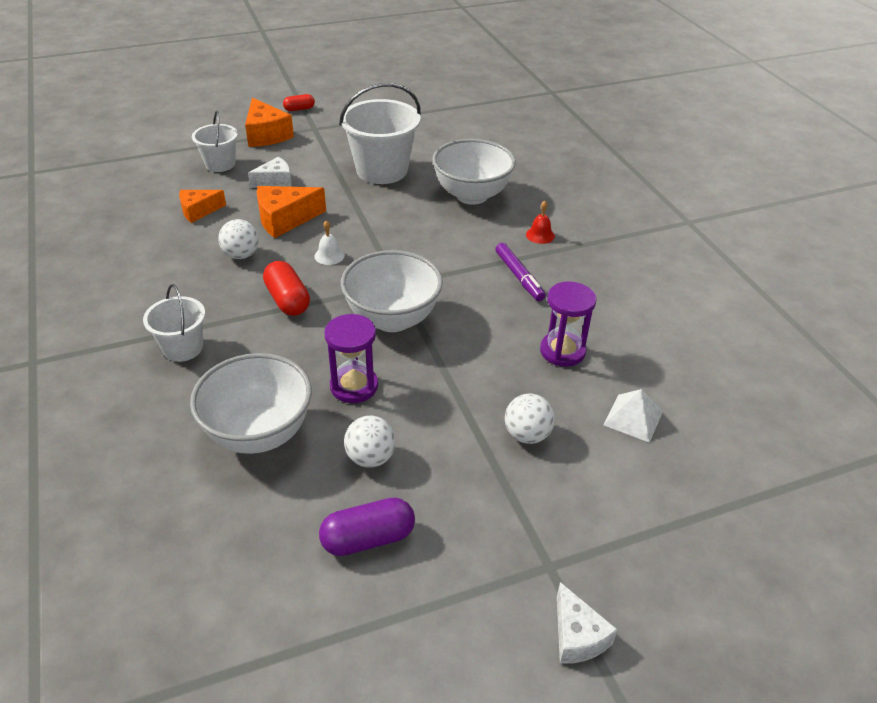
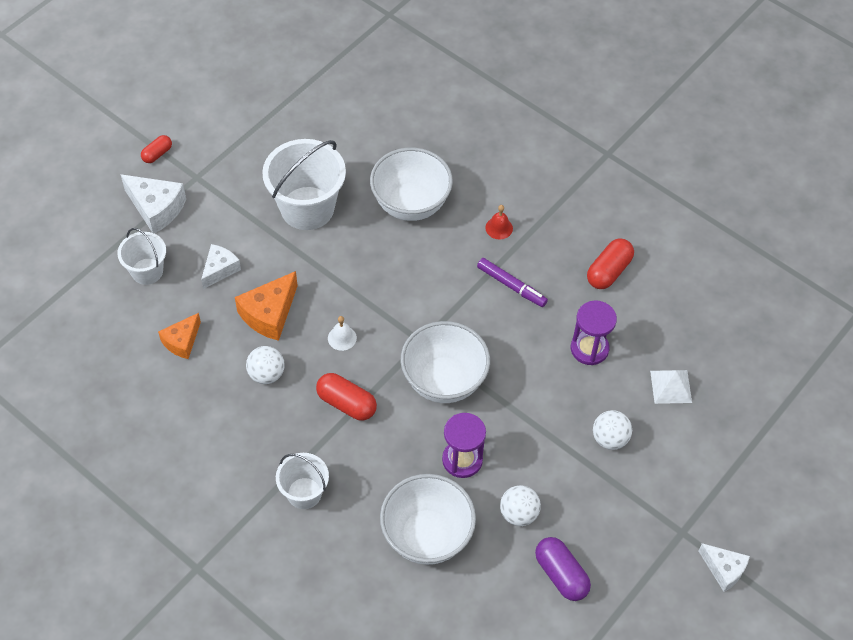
camera: 30 degrees left, 15 degrees up
orange cheese [245,98,294,147] -> white cheese [120,174,186,234]
purple capsule [319,497,415,556] -> purple capsule turned 75 degrees counterclockwise [535,537,591,601]
none -> red capsule [587,238,634,289]

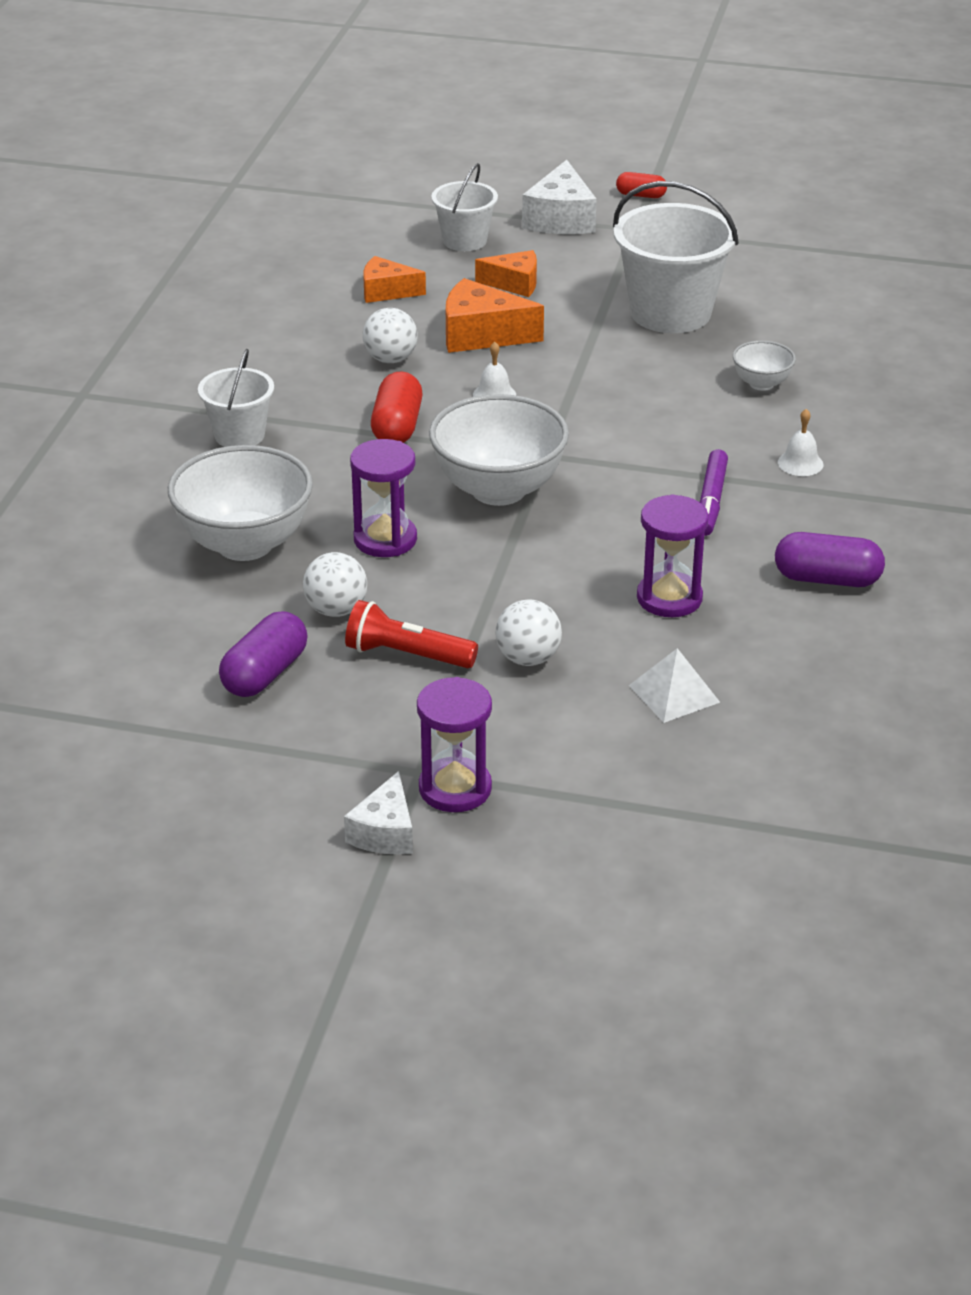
camera: 65 degrees right, 20 degrees down
white cheese [201,244,241,289] -> orange cheese [475,250,537,297]
white bowl [370,147,453,221] -> white bowl [733,341,796,391], size x0.49
red bell [485,205,513,240] -> white bell [778,409,823,476]
red capsule [587,238,634,289] -> purple capsule [775,532,885,587]
none -> red flashlight [345,600,478,668]
none -> purple hourglass [417,677,492,812]

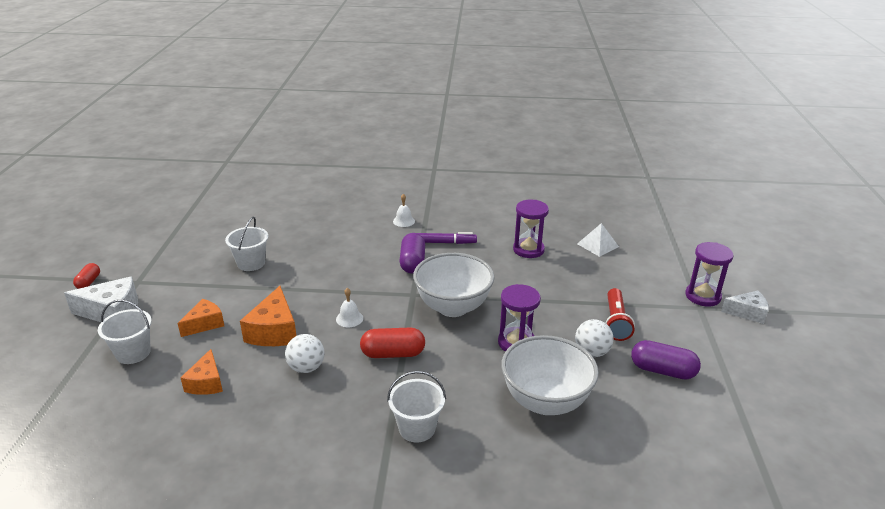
camera: 100 degrees left, 5 degrees down
orange cheese [475,250,537,297] -> orange cheese turned 45 degrees clockwise [177,299,224,337]
white ball [496,600,562,666] -> none
white bucket [613,181,739,333] -> white bucket [225,217,268,271], size x0.57
white bowl [733,341,796,391] -> none
purple capsule [775,532,885,587] -> purple capsule moved to [399,233,425,274]

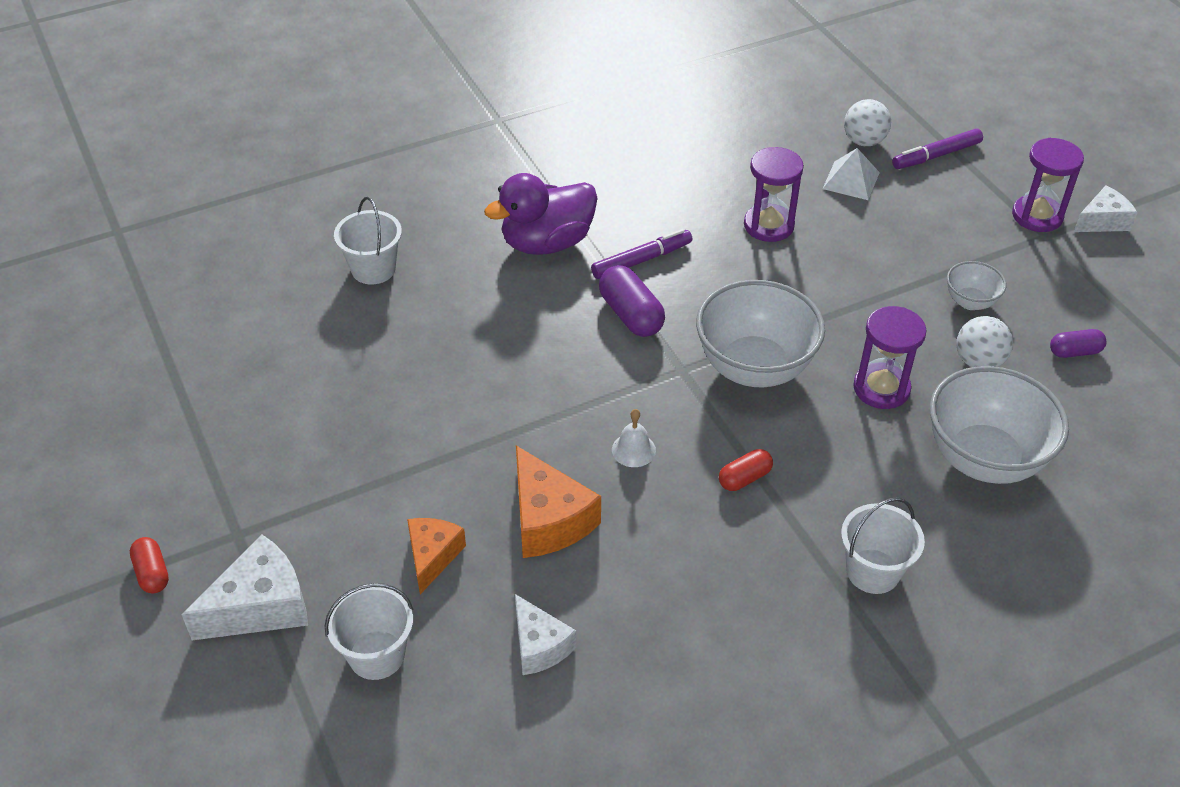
camera: 30 degrees left, 15 degrees up
orange cheese [180,349,223,395] -> white cheese [515,594,576,675]
white bucket [225,217,268,271] -> white bucket moved to [334,197,402,285]
white ball [285,334,324,373] -> white ball moved to [844,99,891,146]
red capsule [360,328,425,358] -> red capsule [719,449,773,491], size x0.61
white bell [393,194,415,227] -> purple duck [484,173,598,255]
red flashlight [606,288,635,341] -> white bowl [947,261,1006,310]
purple capsule [631,340,701,380] -> purple capsule [1050,329,1106,358], size x0.61
none -> purple marker [892,129,983,169]

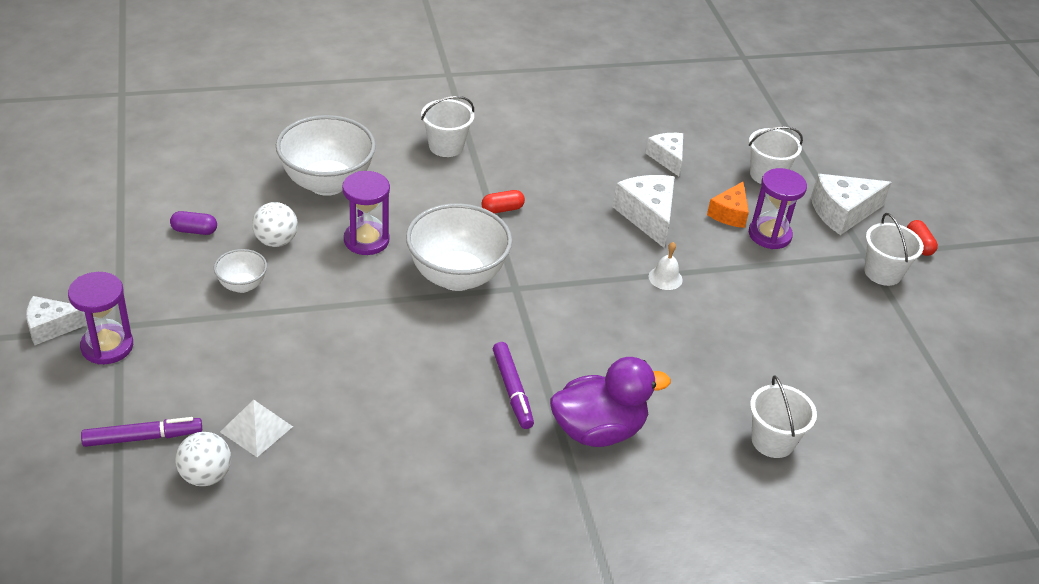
camera: 170 degrees left, 5 degrees down
orange cheese [516,445,601,558] -> white cheese [613,175,675,248]
purple marker [591,229,692,279] -> purple marker turned 90 degrees counterclockwise [493,342,534,429]
purple capsule [599,265,665,337] -> none
white bell [612,409,656,467] -> white bell moved to [649,242,683,290]
purple hourglass [744,147,804,242] -> purple hourglass moved to [749,168,807,249]
none -> white bucket [864,213,924,286]

